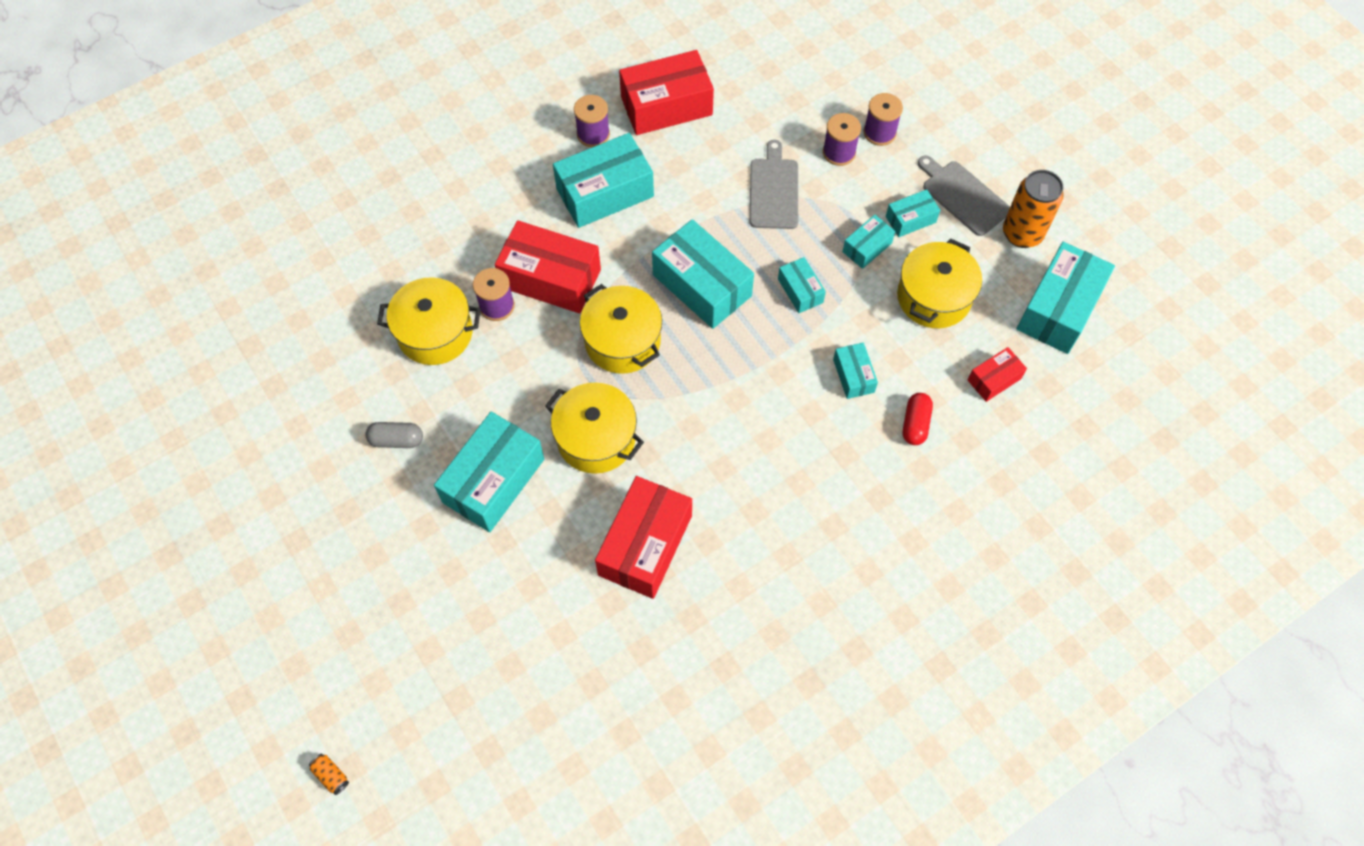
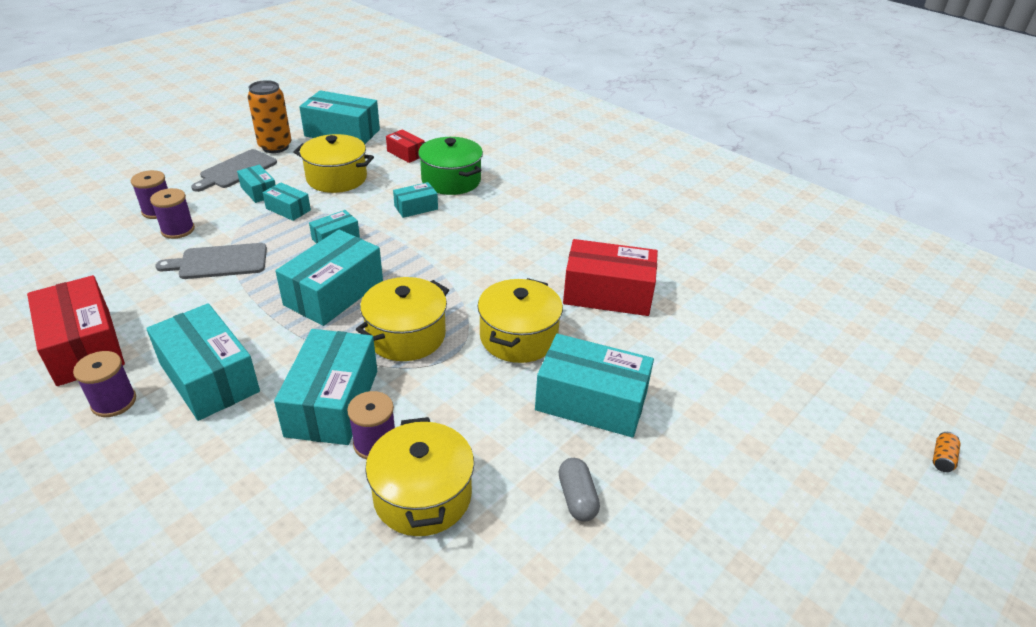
camera: 105 degrees left, 25 degrees down
red box [495,220,601,313] -> turquoise box [274,329,377,445]
red capsule [903,393,933,445] -> green pot [418,137,483,195]

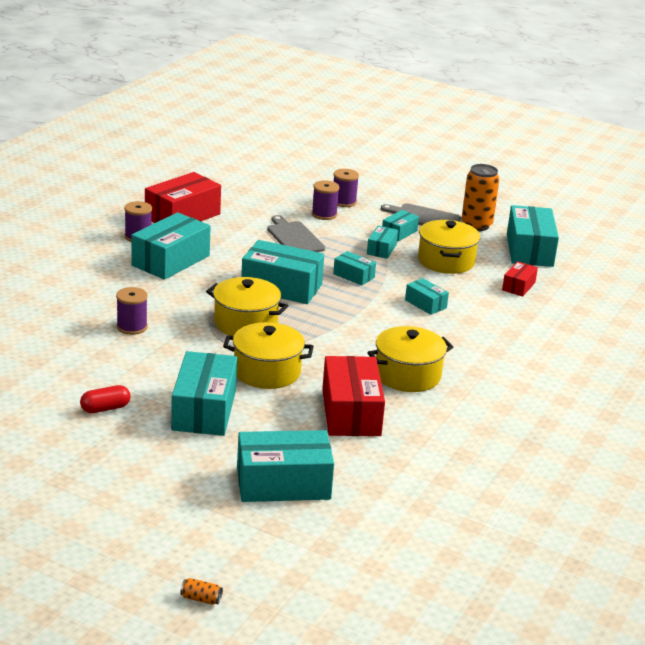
camera: 75 degrees right, 10 degrees down
turquoise box [274,329,377,445] -> turquoise box moved to [237,430,334,502]
yellow pot [365,417,474,536] -> yellow pot moved to [367,326,453,392]
green pot [418,137,483,195] -> none
grey capsule [558,458,600,522] -> red capsule [80,385,131,413]

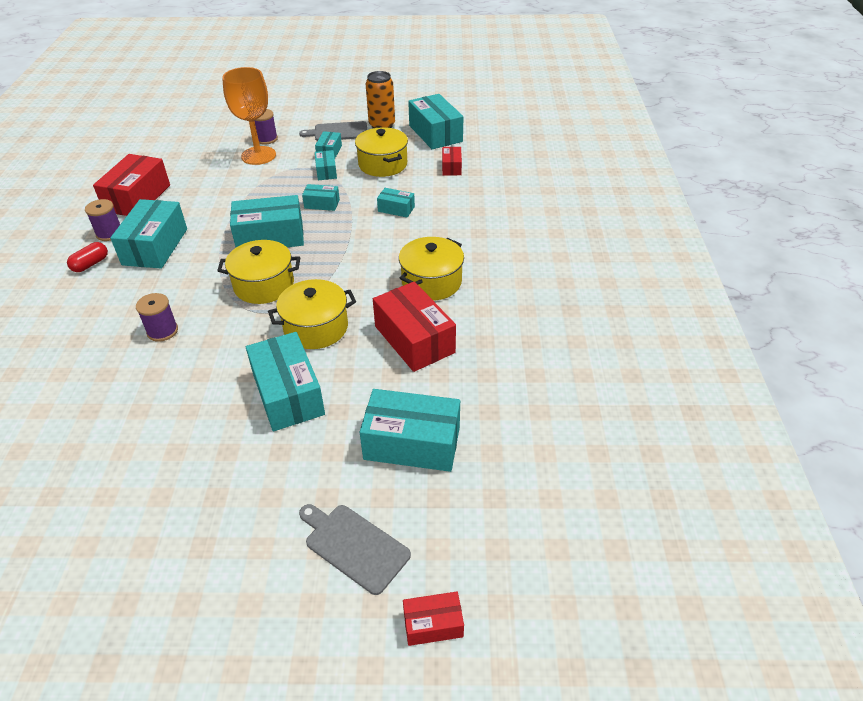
camera: 25 degrees left, 15 degrees up
red capsule [80,385,131,413] -> red capsule moved to [67,242,108,272]
orange can [180,578,223,605] -> red box [403,592,464,646]
turquoise box [237,430,334,502] -> turquoise box turned 45 degrees clockwise [360,389,460,472]
grey cutting board [267,215,325,252] -> grey cutting board moved to [299,504,411,595]
purple spool [312,180,339,220] -> orange goblet [222,67,276,165]

